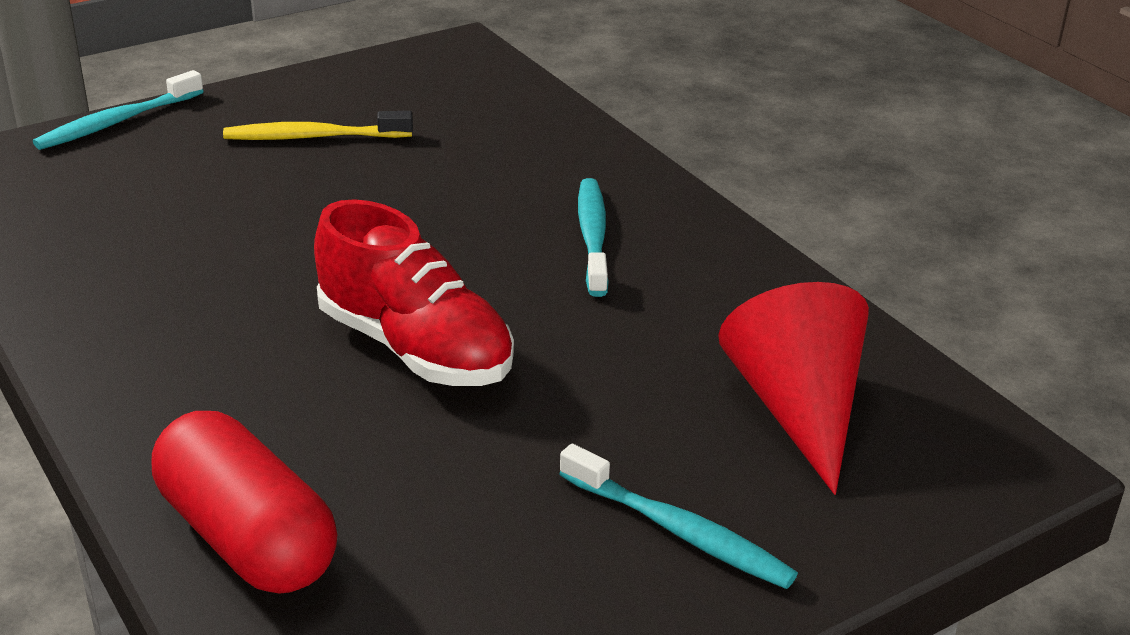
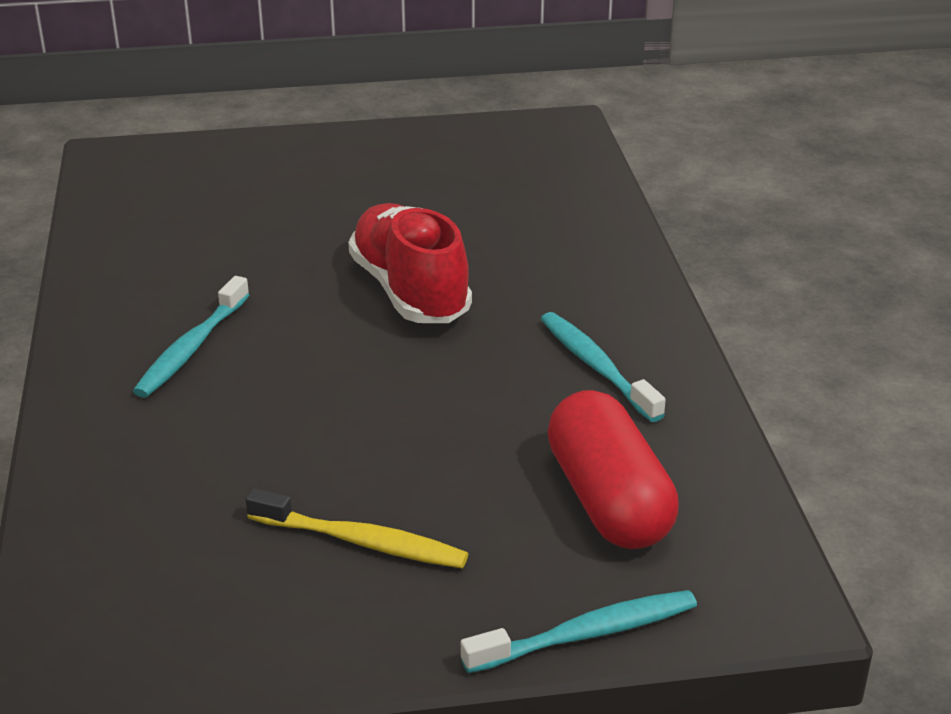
camera: 155 degrees left, 0 degrees up
red capsule [152,411,337,594] -> red capsule moved to [548,390,679,549]
turquoise toothbrush [559,444,798,589] -> turquoise toothbrush moved to [541,312,666,422]
red cone [718,282,869,495] -> none

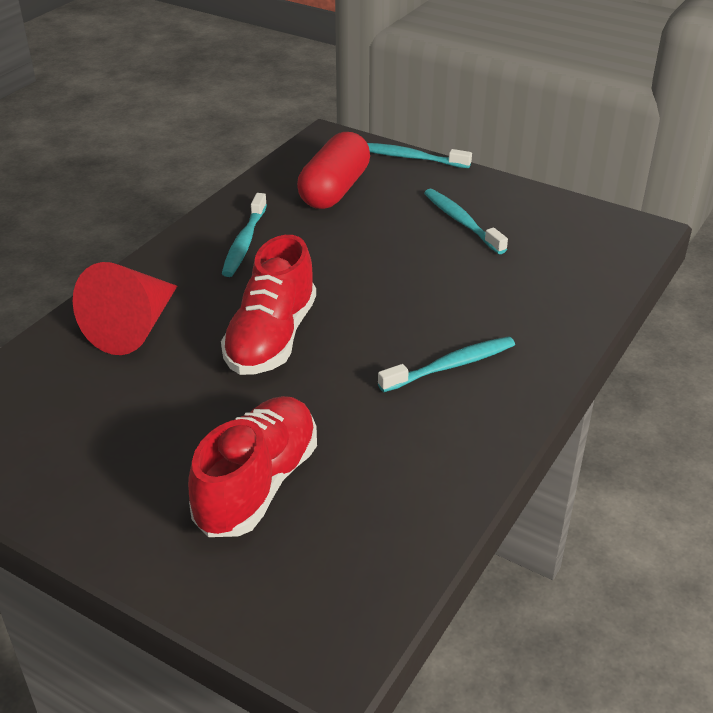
camera: 140 degrees left, 5 degrees up
yellow toothbrush [246,488,468,568] -> turquoise toothbrush [424,189,508,254]
none -> red cone [73,262,177,355]
none -> red shoe [188,396,317,537]

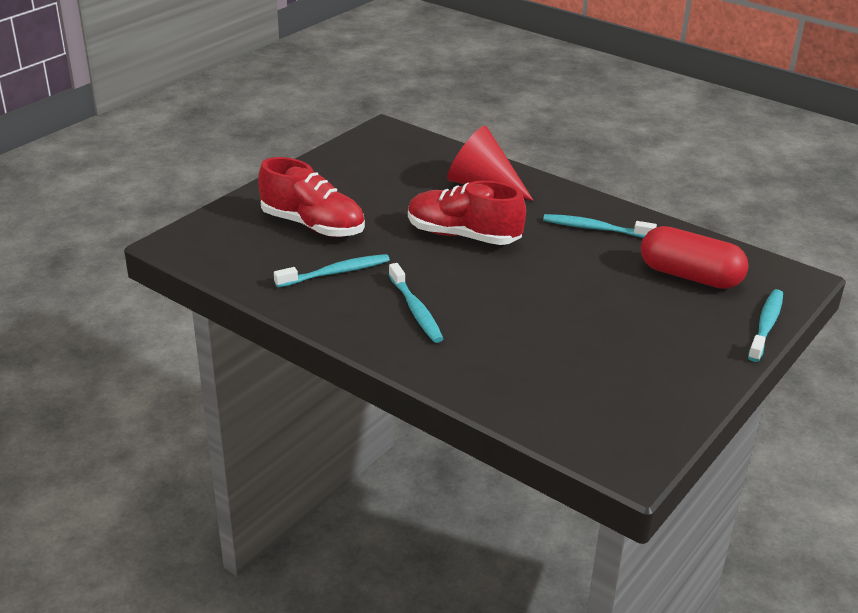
camera: 95 degrees right, 5 degrees down
turquoise toothbrush [424,189,508,254] -> turquoise toothbrush moved to [274,254,390,288]

